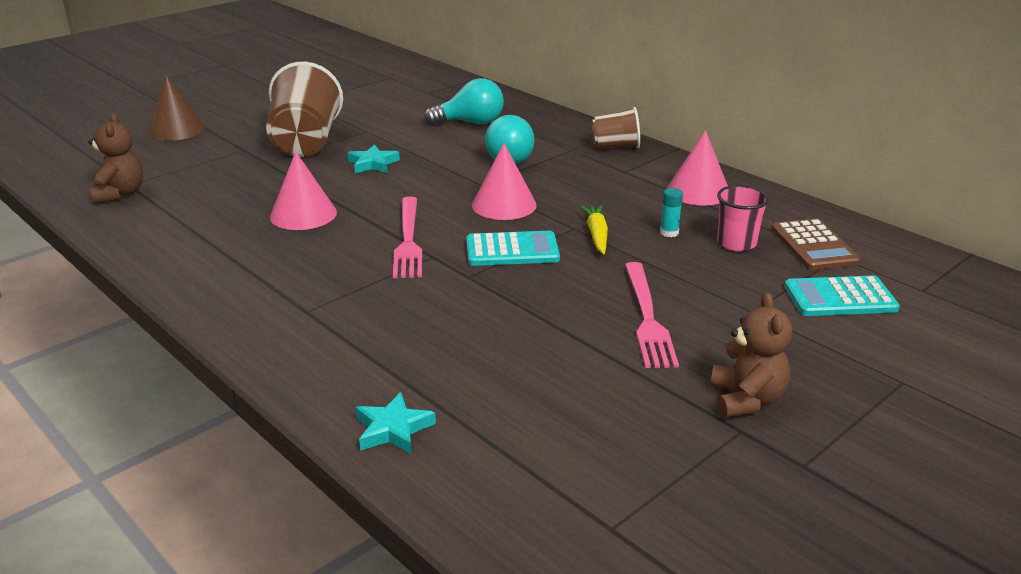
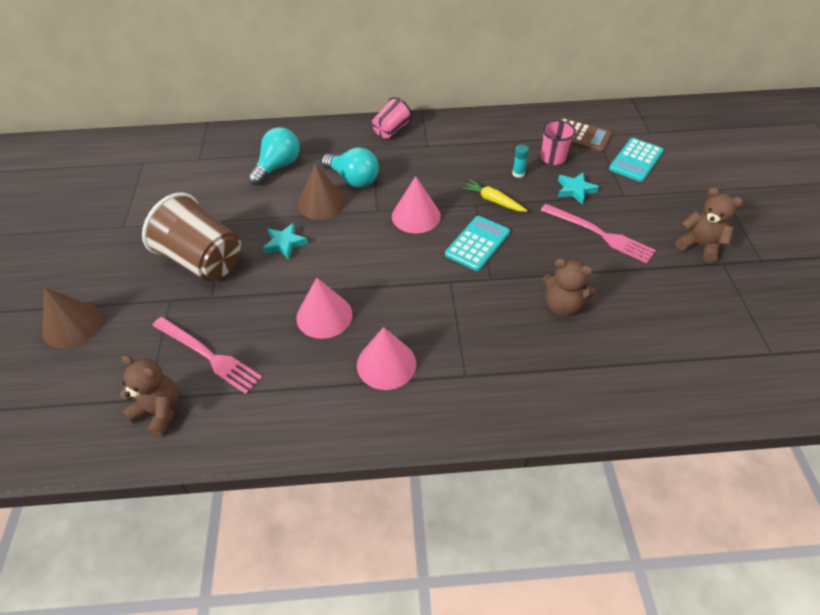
camera: 50 degrees left, 20 degrees up
turquoise star [355,392,436,454] -> turquoise star moved to [558,173,599,205]
pink fork [393,196,422,278] -> pink fork moved to [152,317,262,394]
brown cup [592,107,640,149] -> pink cup [372,97,412,139]
pink cone [667,130,728,205] -> pink cone moved to [357,327,416,390]
none -> brown cone [298,164,346,220]
none -> brown teddy bear [543,258,596,316]

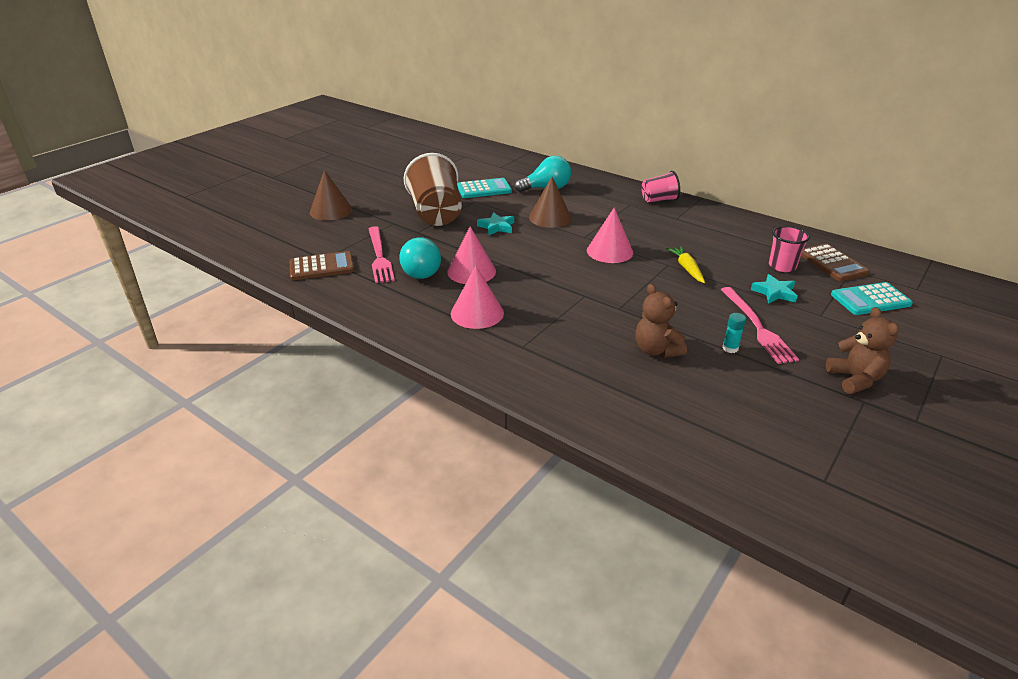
camera: 40 degrees right, 15 degrees down
brown teddy bear [120,355,179,437] -> brown calculator [290,251,355,280]
turquoise light bulb [321,147,379,187] -> turquoise light bulb moved to [399,237,441,279]
turquoise calculator [445,216,510,271] -> turquoise calculator moved to [457,178,512,198]
turquoise glue stick [512,145,529,178] -> turquoise glue stick moved to [723,313,746,353]

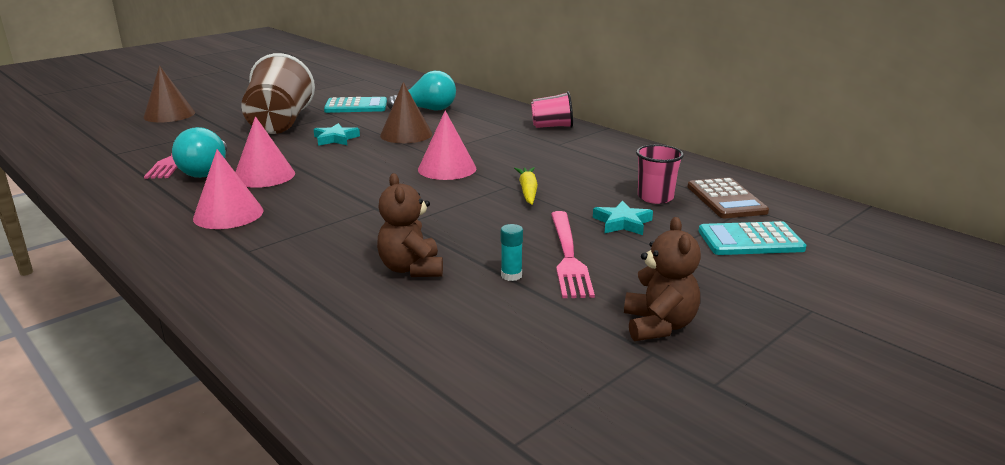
camera: 10 degrees right, 10 degrees down
brown calculator [290,251,355,280] -> none

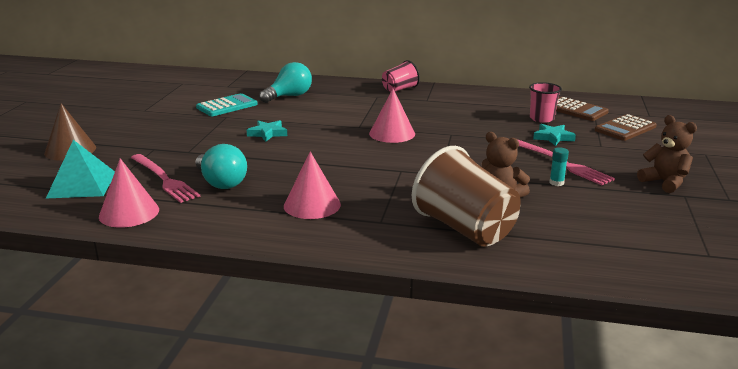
camera: 35 degrees left, 0 degrees up
pink cone [235,116,295,188] -> pink cone moved to [99,158,159,228]
brown cup [241,53,315,134] -> brown cup moved to [412,146,521,247]
brown cone [380,82,432,143] -> none
yellow carrot [514,167,538,205] -> none
turquoise calculator [699,221,807,255] -> brown calculator [595,114,657,141]
none -> turquoise pyramid [46,140,115,198]

